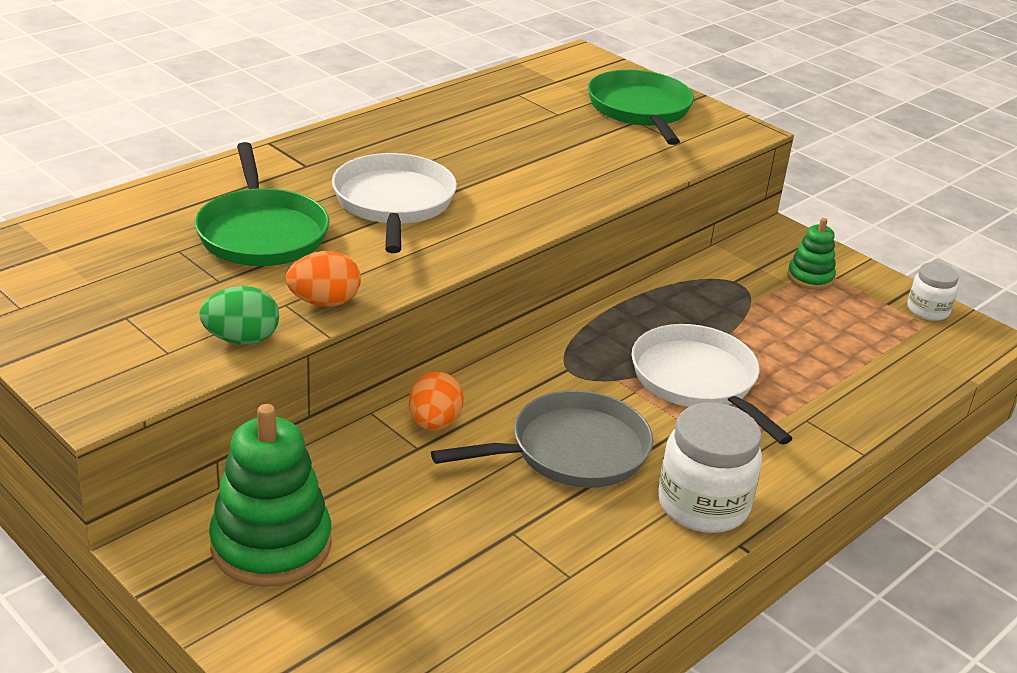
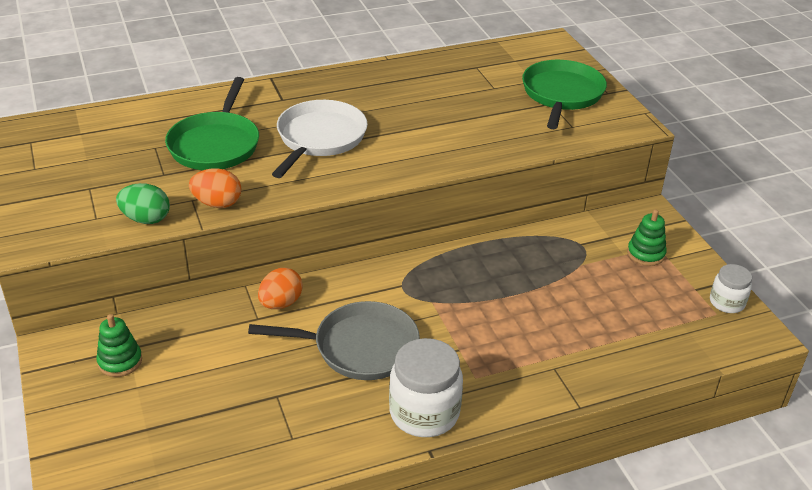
camera: 25 degrees right, 5 degrees up
green stacking toy [209,404,332,587] -> green stacking toy [96,314,142,377], size x0.54
white pan [631,324,793,445] -> none

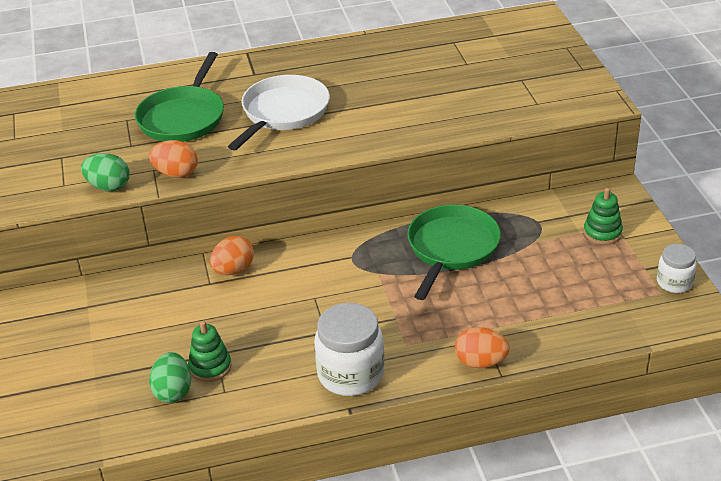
camera: 10 degrees right, 0 degrees up
green stacking toy [96,314,142,377] -> green stacking toy moved to [188,321,231,382]
grey pan [248,301,420,380] -> none
green pan [522,60,607,129] -> green pan moved to [407,205,501,300]
none -> green egg [149,352,191,403]
none -> orange egg [455,327,510,368]

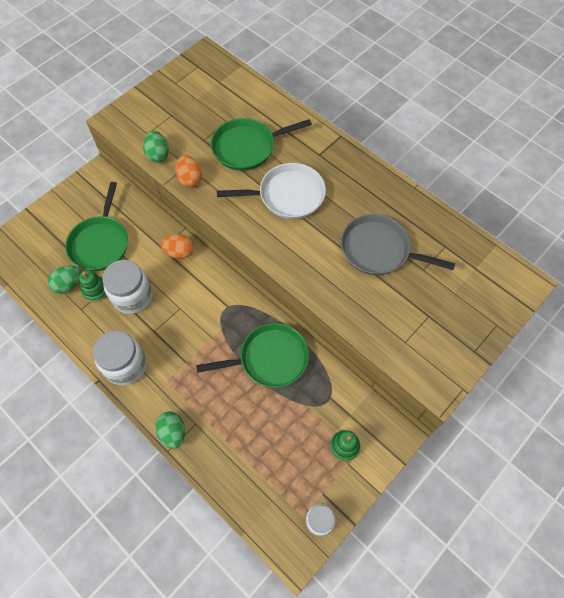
camera: 55 degrees right, 25 degrees up
orange egg [455,327,510,368] -> green egg [155,411,185,449]
none -> green pan [65,182,128,271]
none -> white jar [102,260,153,314]
none -> grey pan [341,214,455,275]

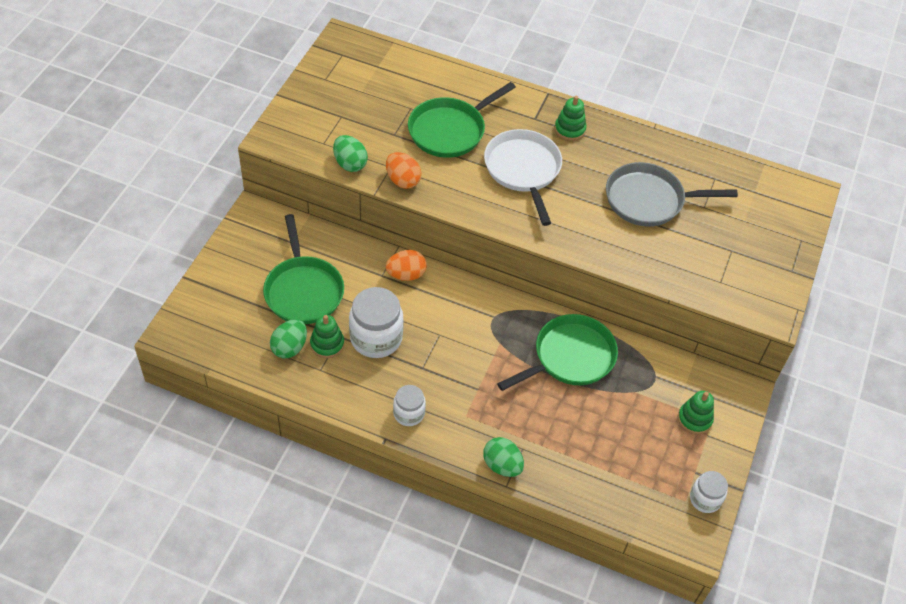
camera: 25 degrees left, 10 degrees down
white jar [93,331,147,385] -> white jar [393,385,426,426], size x0.57
white pan [217,163,326,219] -> white pan turned 75 degrees counterclockwise [484,129,562,226]
none -> green stacking toy [555,96,586,141]

